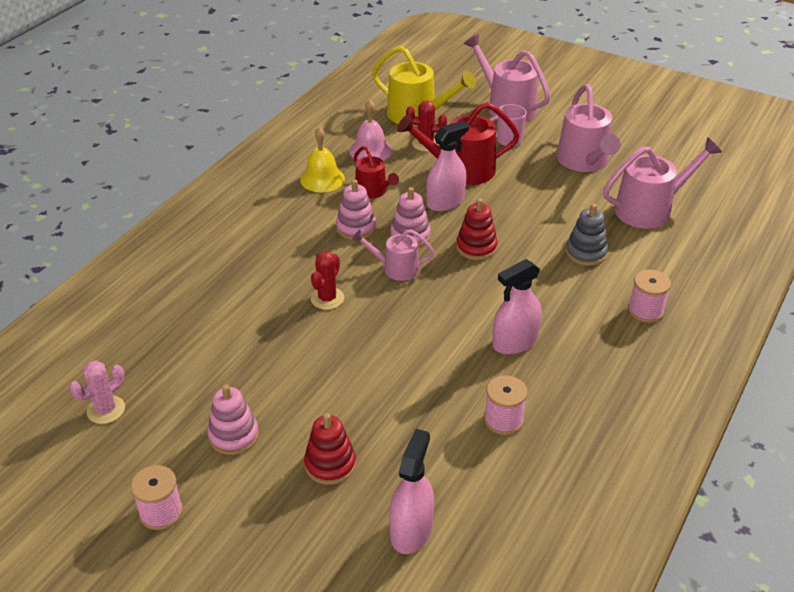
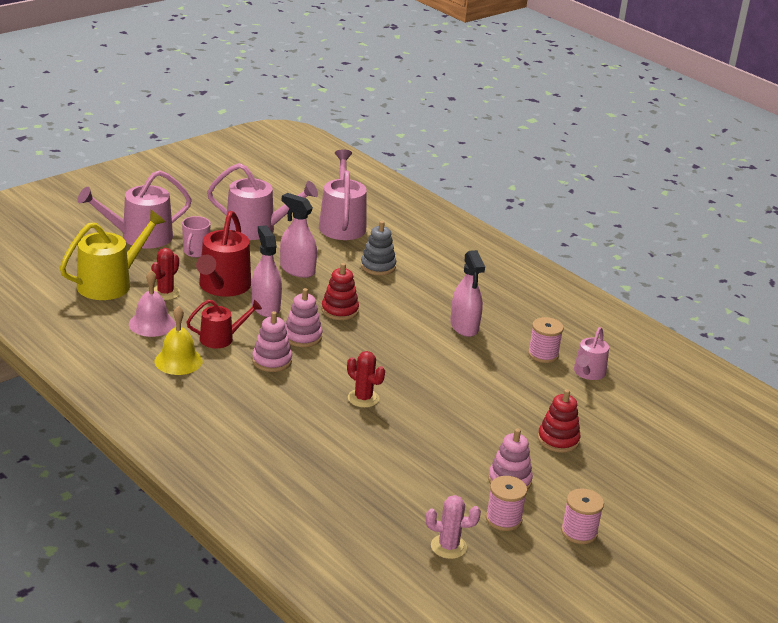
camera: 75 degrees left, 10 degrees down
pink cactus [70,360,125,424] -> pink cactus turned 60 degrees counterclockwise [426,495,481,559]
pink watering can [352,229,434,281] -> pink watering can moved to [574,327,609,380]
pink spray bottle [389,429,434,554] -> pink spray bottle moved to [280,193,317,278]
pink spool [628,270,671,323] -> pink spool moved to [486,476,527,531]

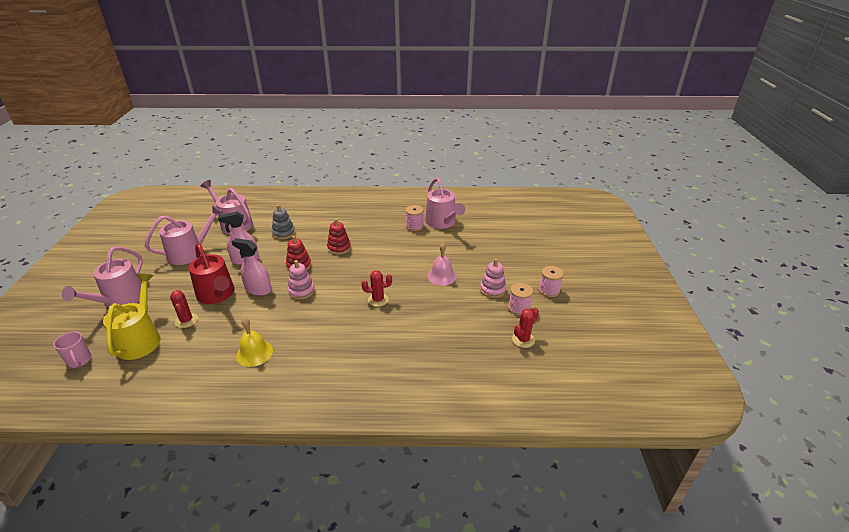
camera: 45 degrees left, 5 degrees up
pink bell [129,270,175,337] -> pink bell moved to [427,243,457,286]
pink mug [182,216,211,258] -> pink mug moved to [53,332,91,368]
red watering can [186,300,262,348] -> none
pink stacking toy [252,311,292,372] -> none
pink cactus [426,495,481,559] -> red cactus [512,308,539,348]
pink spray bottle [450,250,485,337] -> none
red stacking toy [538,389,581,453] -> red stacking toy moved to [327,219,351,255]
pink watering can [574,327,609,380] -> pink watering can [425,177,465,229], size x1.68

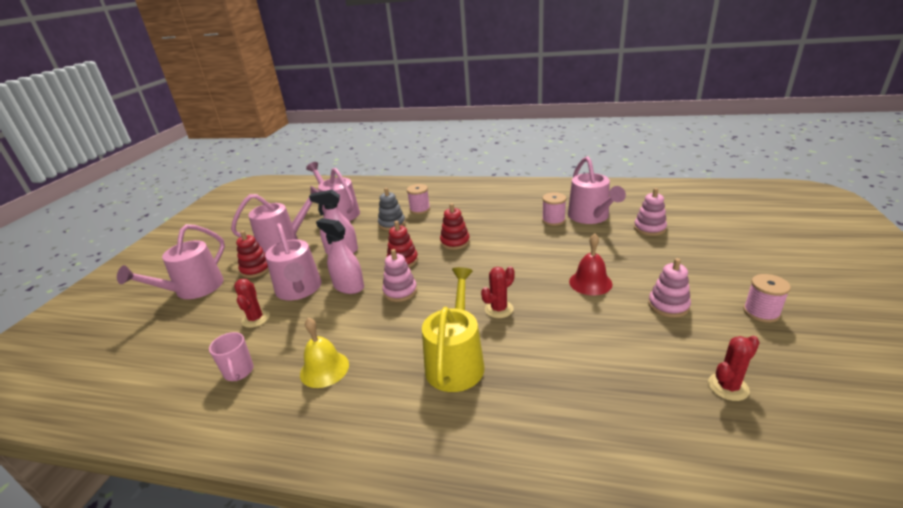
camera: 15 degrees right, 5 degrees down
pink mug [53,332,91,368] -> pink mug moved to [209,332,254,381]
yellow watering can [103,273,161,360] -> yellow watering can moved to [422,267,484,392]
red watering can [188,243,234,304] -> pink watering can [265,223,321,300]
red cactus [361,270,392,307] -> red cactus turned 45 degrees counterclockwise [481,266,515,318]
pink bell [427,243,457,286] -> red bell [569,234,613,295]
pink spool [508,283,533,316] -> pink spool moved to [407,184,430,214]
none -> red stacking toy [236,231,269,278]
none -> pink stacking toy [634,188,667,236]

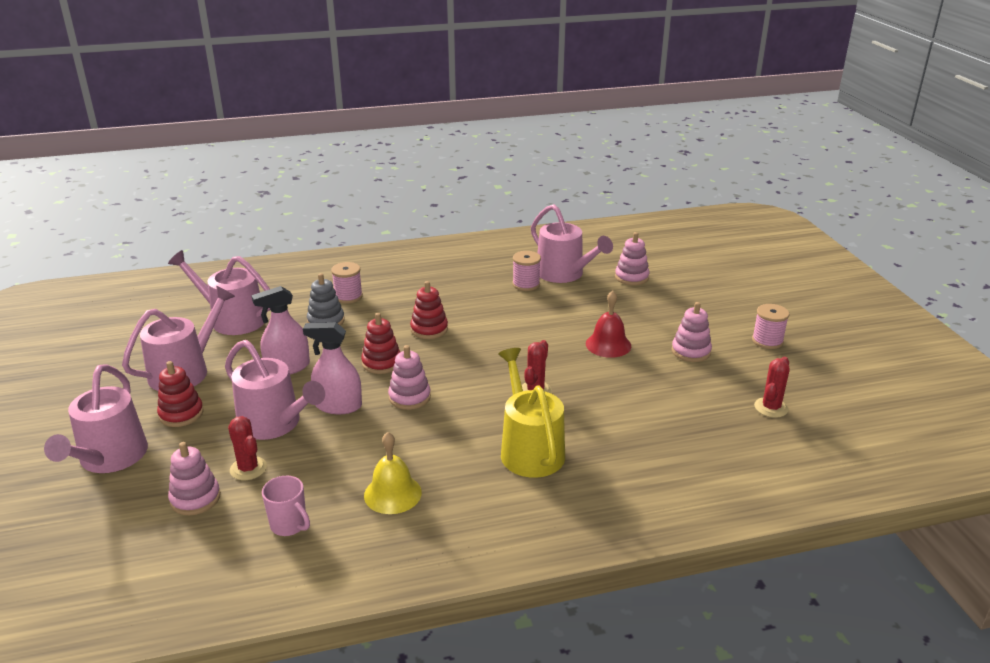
camera: 30 degrees left, 0 degrees up
none -> pink stacking toy [168,442,221,515]

